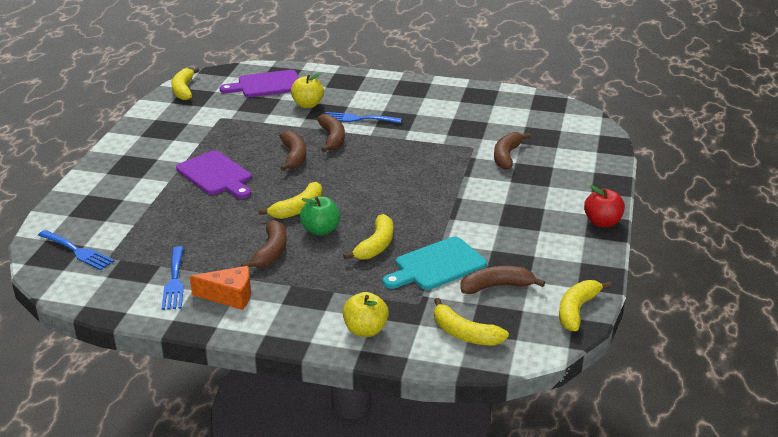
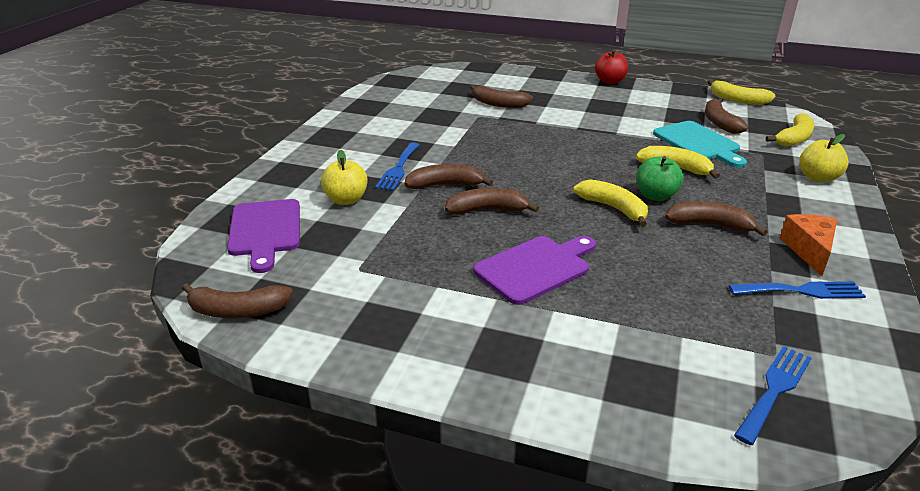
camera: 85 degrees left, 0 degrees up
yellow banana [171,68,199,100] -> brown banana [182,283,293,318]

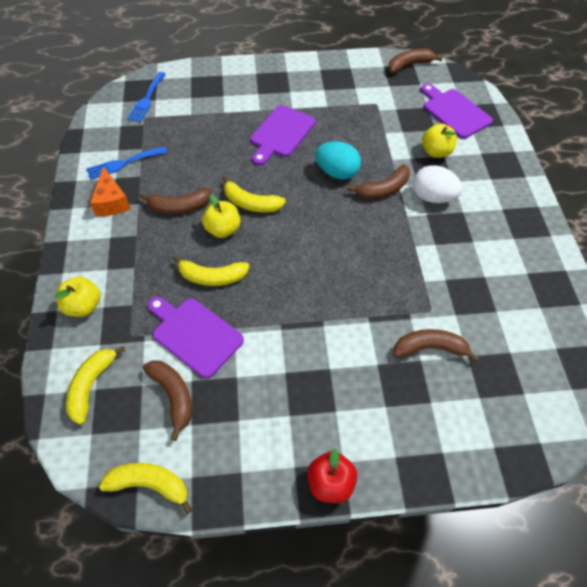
camera: 155 degrees right, 25 degrees up
blue fork [375,143,419,191] -> white egg [413,165,462,203]
brown banana [445,188,539,215] -> turquoise egg [315,141,361,180]
green apple [636,156,684,201] -> yellow apple [202,194,240,238]
turquoise cutting board [653,121,747,168] -> purple cutting board [148,297,244,379]

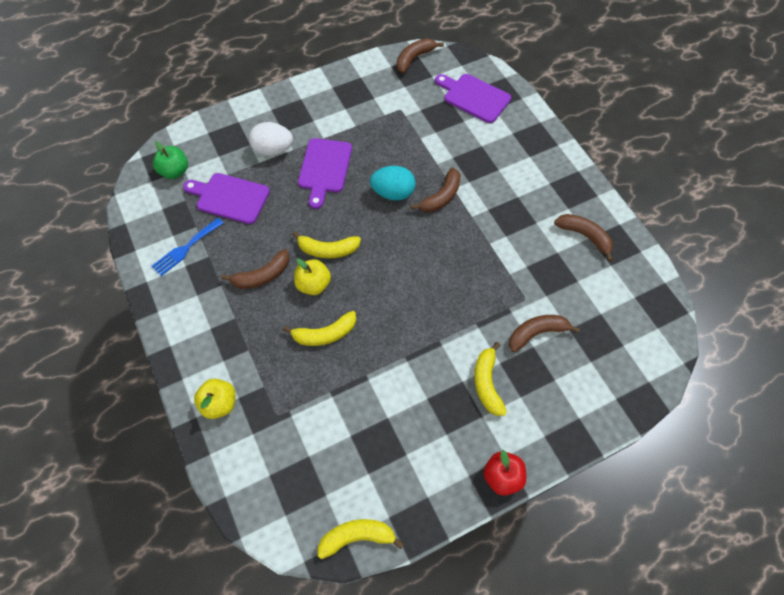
camera: 20 degrees left, 5 degrees up
yellow banana [66,346,126,425] -> yellow banana moved to [474,342,507,416]
orange cheese [90,166,131,216] -> none
blue fork [127,72,166,122] -> green apple [153,142,188,179]
brown banana [143,360,192,441] -> brown banana moved to [554,214,613,262]
purple cutting board [148,297,244,379] -> purple cutting board moved to [183,173,270,224]
white egg [413,165,462,203] -> white egg moved to [249,122,293,156]
yellow apple [422,123,457,158] -> none

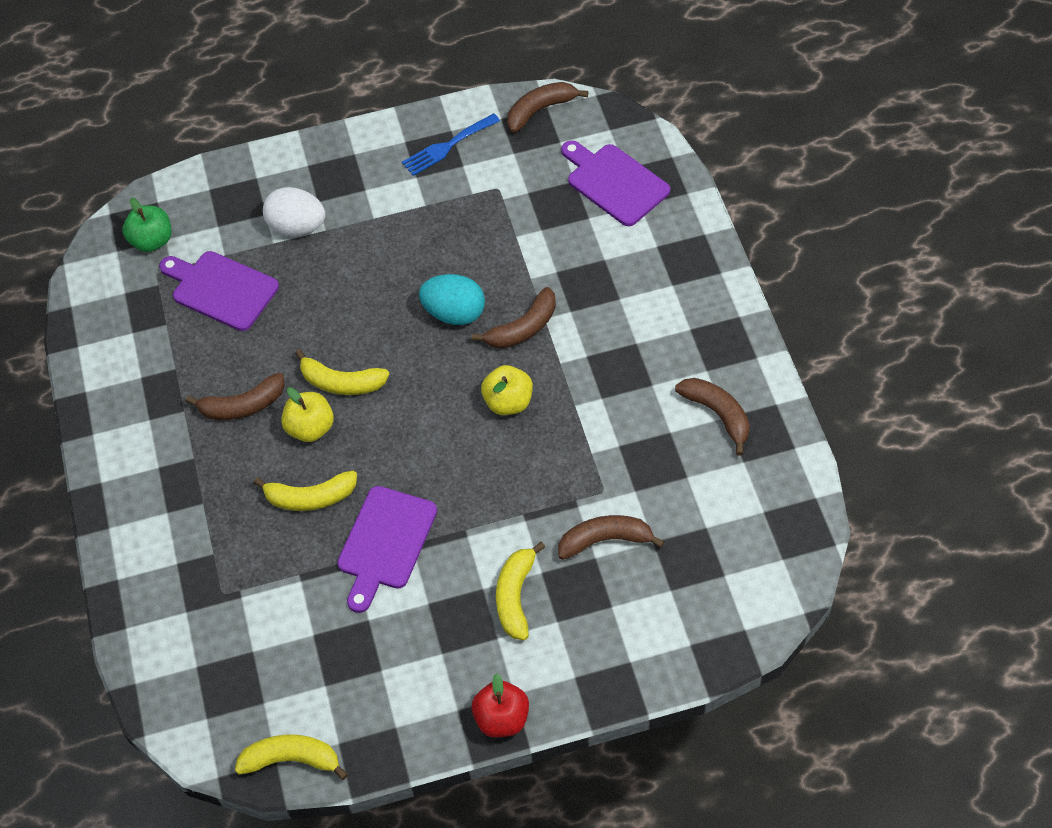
camera: 15 degrees right, 5 degrees down
blue fork [151,218,223,276] -> blue fork moved to [402,113,500,176]
yellow apple [194,379,235,419] -> yellow apple moved to [481,365,533,415]
purple cutting board [298,138,352,209] -> purple cutting board moved to [337,486,437,613]

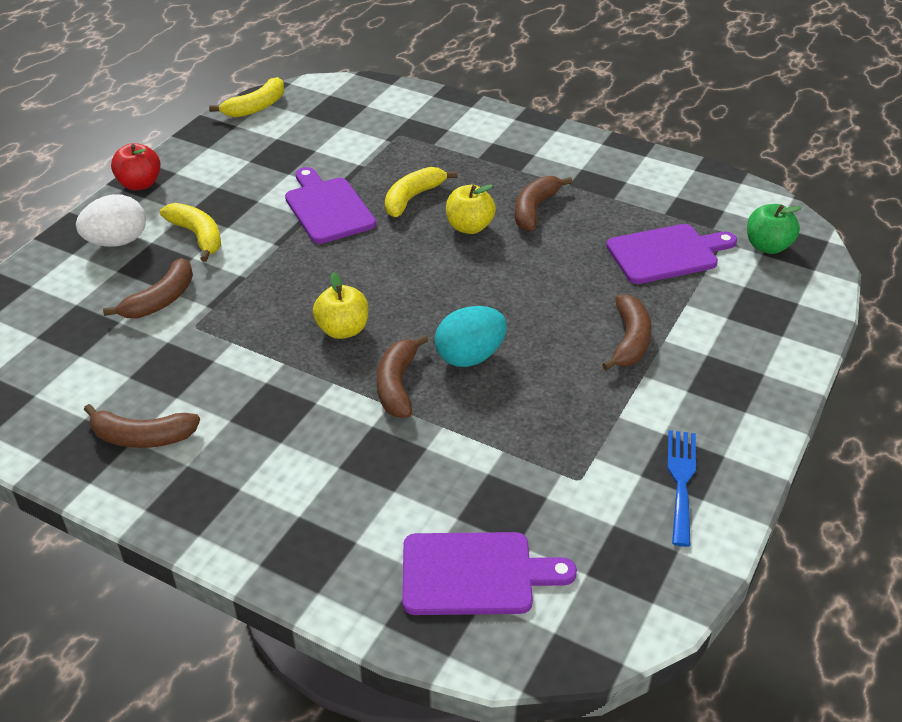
camera: 130 degrees right, 15 degrees down
white egg [263,187,326,236] -> white egg moved to [76,194,146,247]
yellow banana [295,349,389,395] -> none
brown banana [507,82,588,133] -> brown banana moved to [602,294,652,370]

